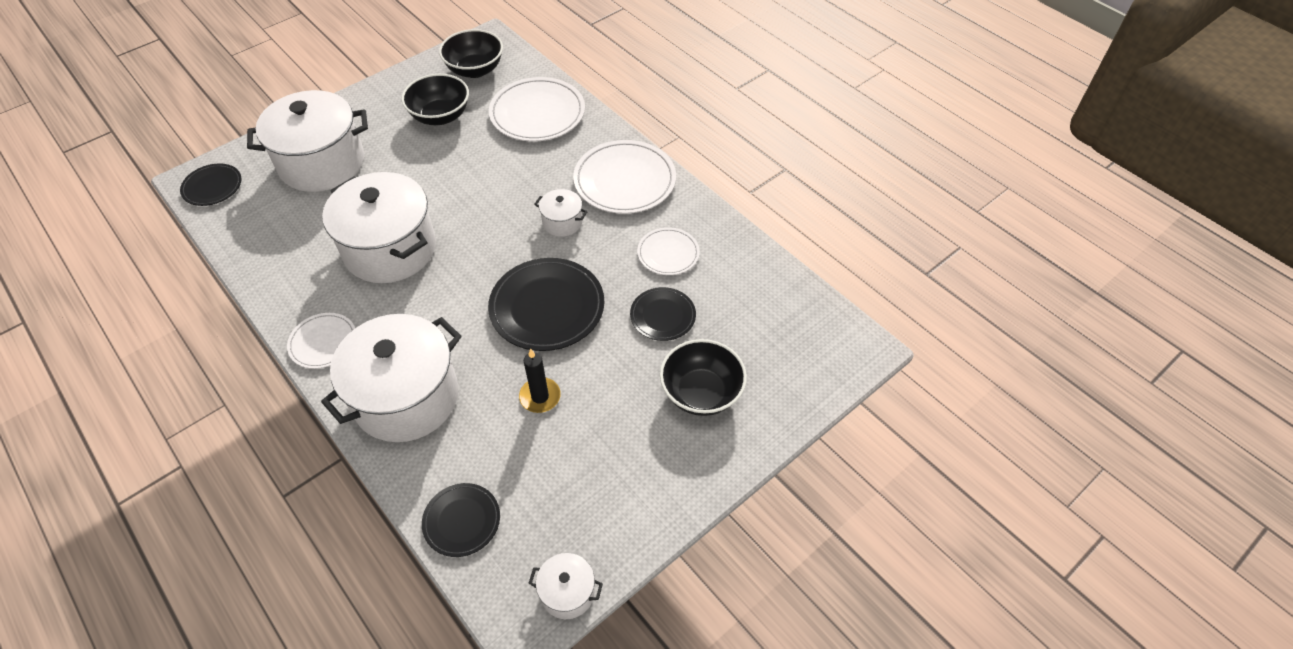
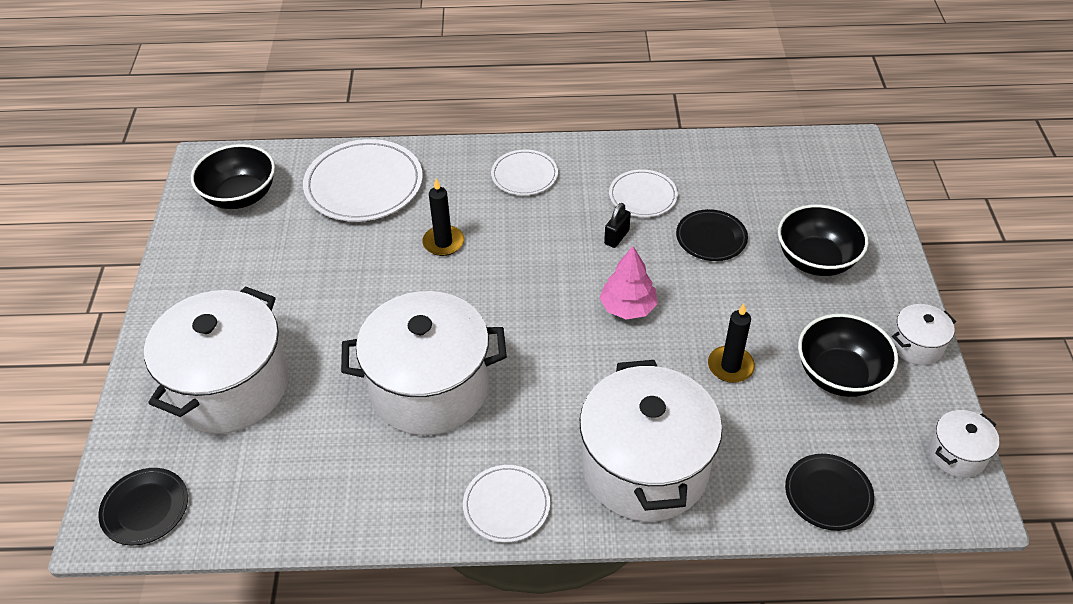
camera: 50 degrees left, 5 degrees down
black bowl [401,74,469,125] -> black bowl moved to [798,314,898,397]
black plate [488,258,604,351] -> pink tree [600,246,658,320]
white pot [534,189,588,237] -> white pot moved to [891,304,956,365]
white plate [573,140,676,214] -> white plate [491,149,558,196], size x0.57
none -> black candle [422,179,464,256]
none -> black padlock [604,203,631,248]

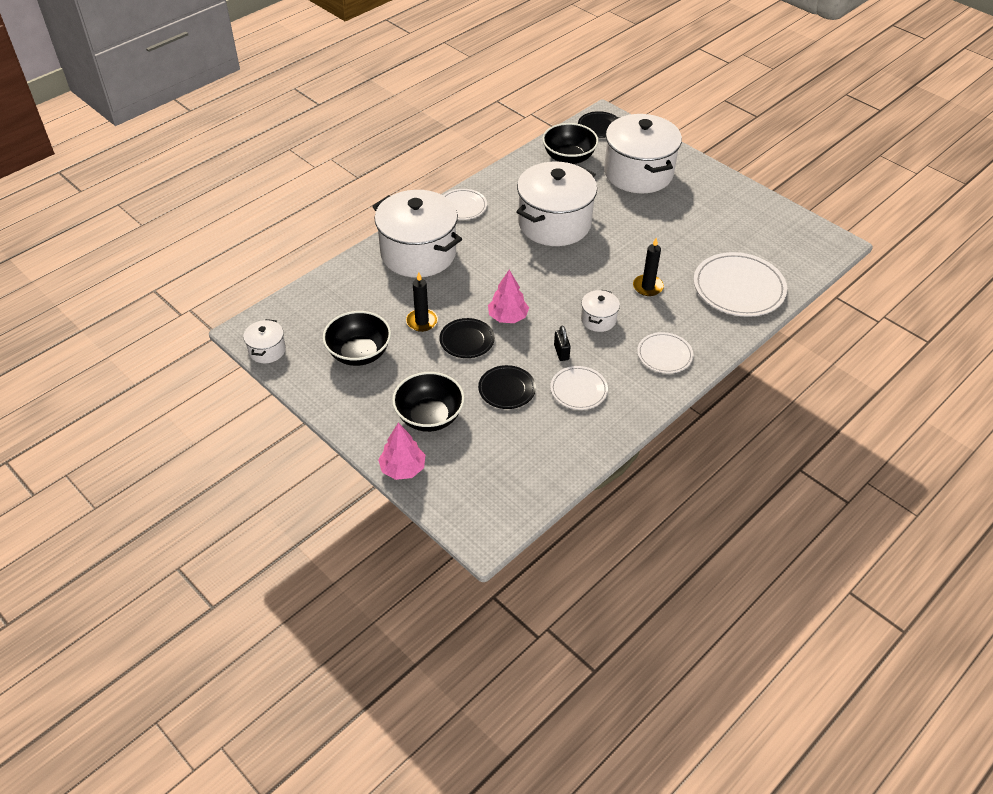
camera: 135 degrees right, 0 degrees up
black bowl [191,144,275,209] -> black bowl moved to [542,123,598,164]
black plate [785,454,874,531] -> black plate moved to [439,318,495,358]
white pot [891,304,956,365] -> white pot moved to [581,290,620,332]
none -> pink tree [378,423,426,480]

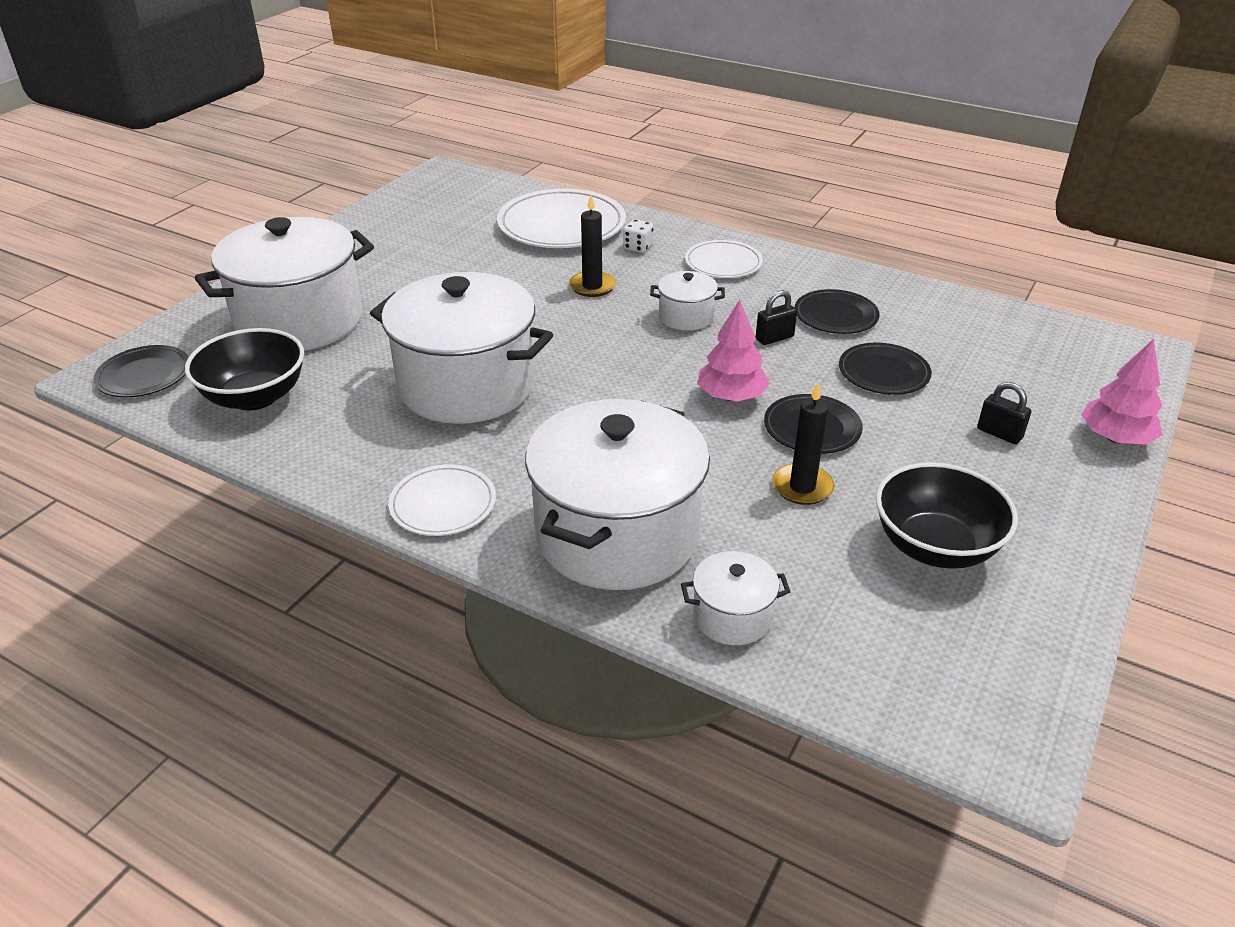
camera: 105 degrees left, 10 degrees down
white pot [243,319,286,363] -> white pot moved to [681,551,791,645]
black bowl [392,372,465,432] -> black padlock [977,382,1031,444]
white plate [550,366,608,410] -> black plate [794,289,880,334]
none -> white dice [623,219,654,253]

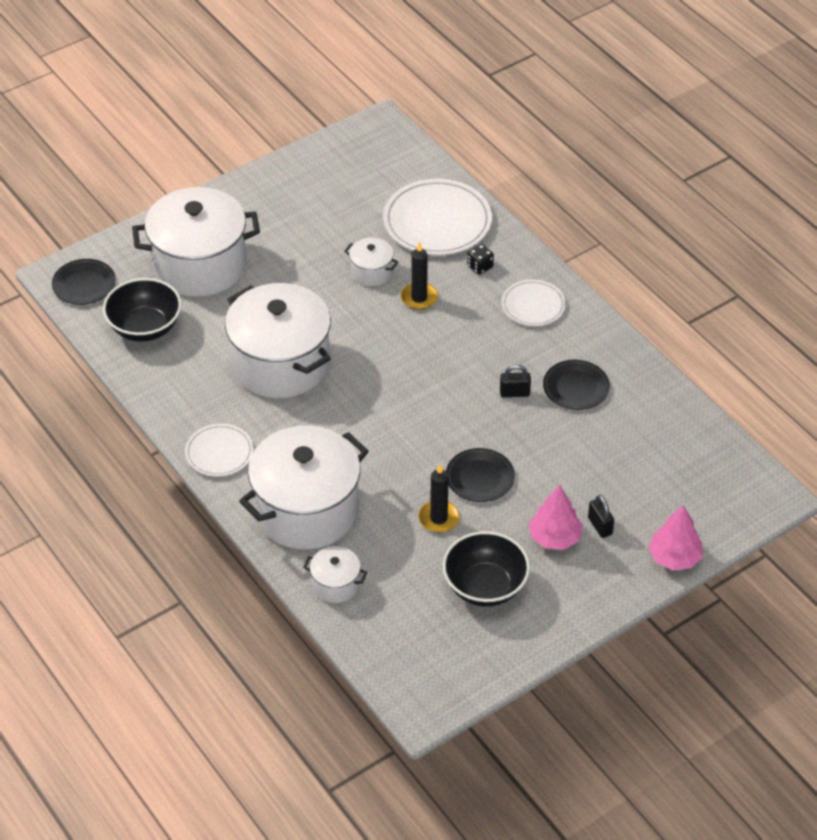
camera: 25 degrees right, 10 degrees up
white dice [623,219,654,253] -> black dice [467,244,494,275]
white pot [650,271,725,331] -> white pot moved to [344,238,398,286]
pink tree [697,300,770,402] -> pink tree moved to [529,485,583,550]
black plate [839,343,932,395] -> none

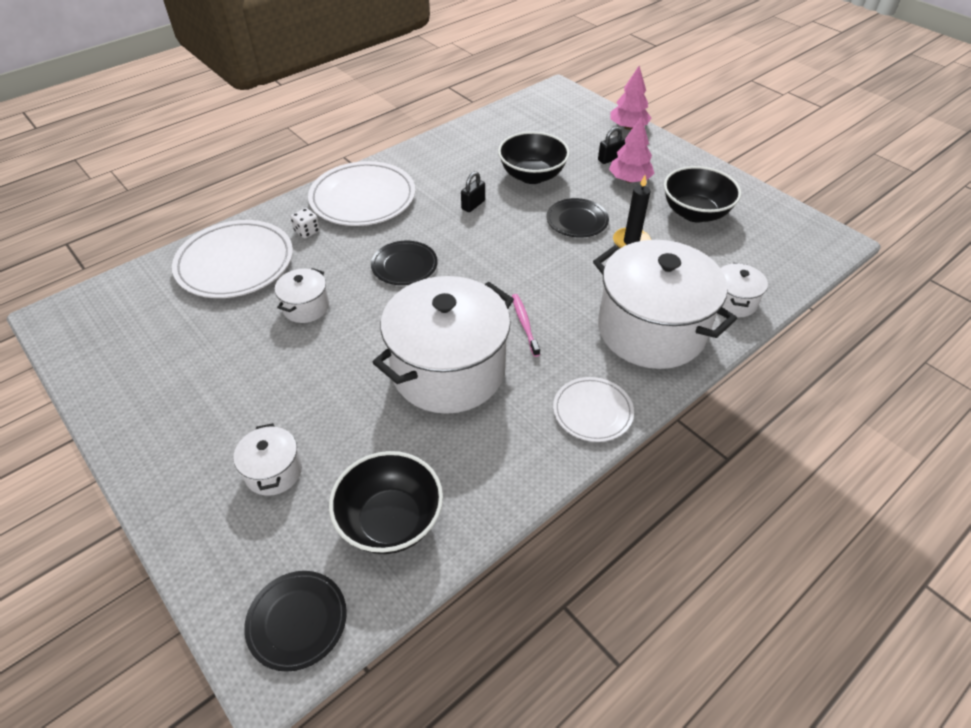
camera: 95 degrees left, 0 degrees up
white pot [132,187,260,297] -> white pot [233,423,302,496], size x0.44
black candle [400,242,438,310] -> none
black dice [467,244,494,275] -> white dice [291,208,320,238]
black padlock [500,365,531,397] -> black padlock turned 45 degrees clockwise [461,171,485,212]
white plate [501,279,566,326] -> white plate [308,161,415,226], size x1.76
black plate [543,360,610,410] -> black plate moved to [371,241,438,285]
none -> black bowl [498,131,570,184]
none -> pink toothbrush [512,294,540,357]

